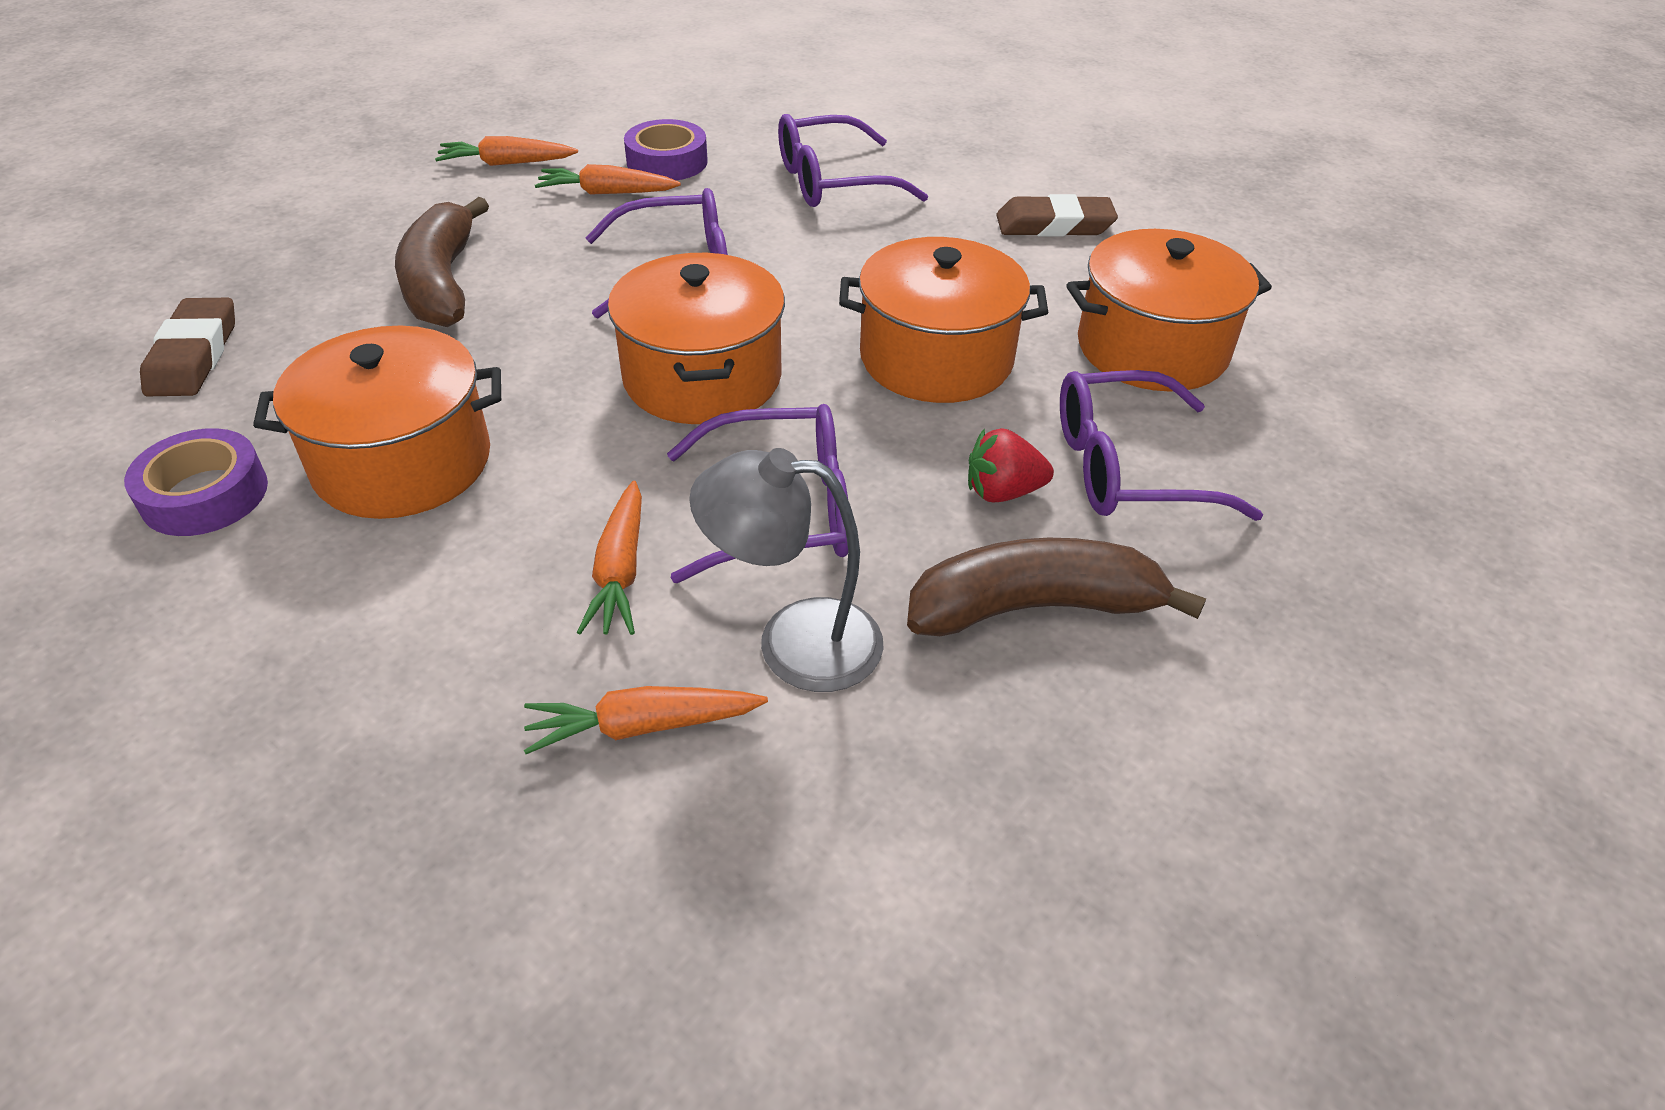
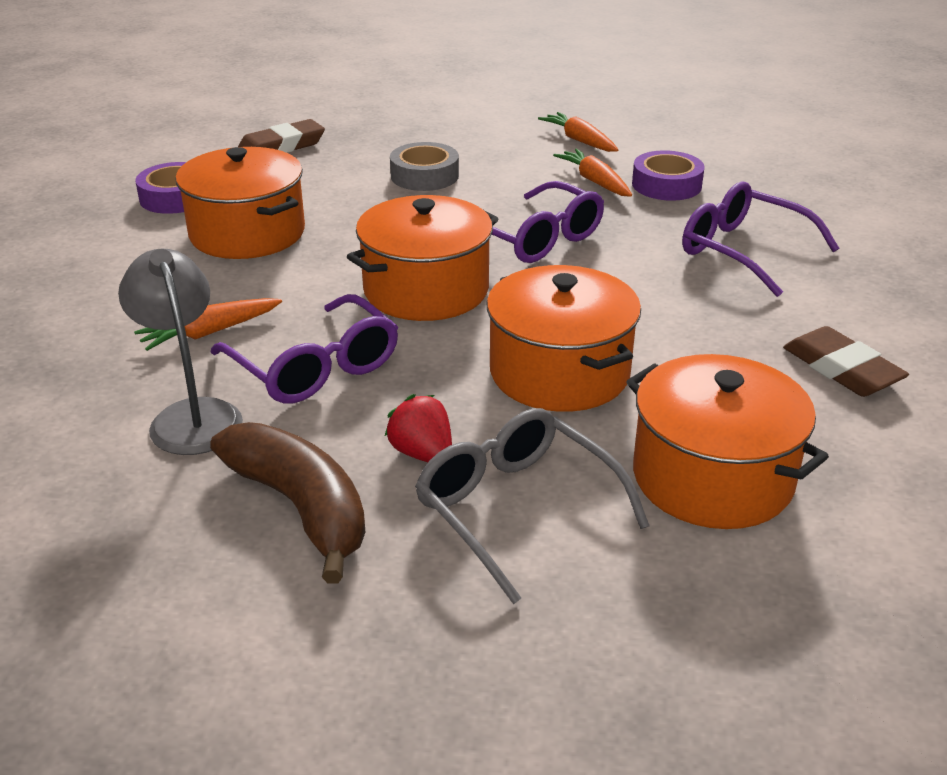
camera: 60 degrees right, 10 degrees down
brown banana [395,197,489,327] -> grey tape [390,142,459,191]
orange carrot [524,686,768,754] -> none
purple glasses [1060,370,1263,521] -> grey glasses [415,408,650,604]

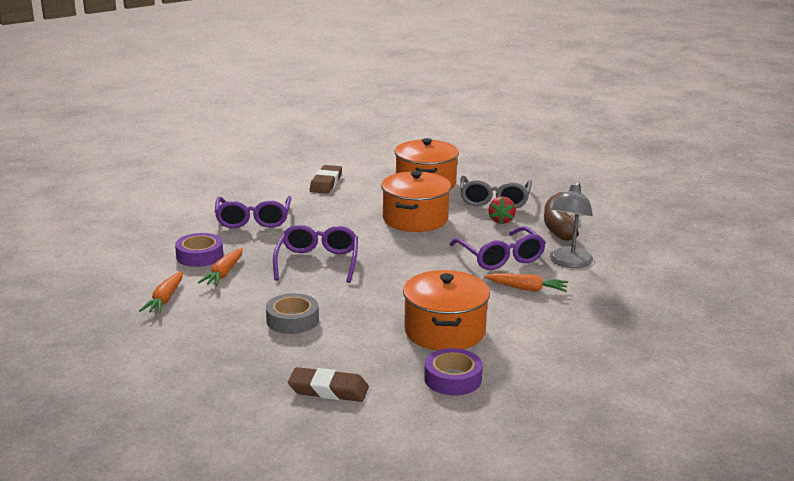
camera: 135 degrees left, 10 degrees down
purple glasses [211,294,398,404] -> purple glasses turned 150 degrees clockwise [450,226,546,270]
orange pot [347,195,498,321] -> none

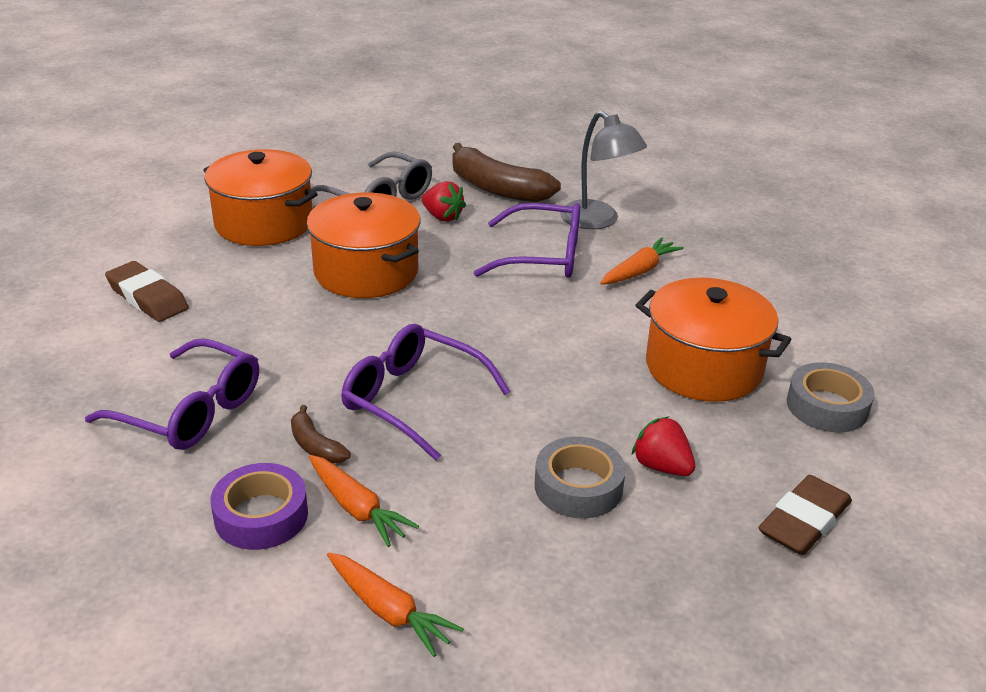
camera: 60 degrees left, 10 degrees up
purple tape [424,348,483,395] -> grey tape [787,362,875,432]
none -> brown banana [291,405,351,463]
none -> red strawberry [632,416,695,476]

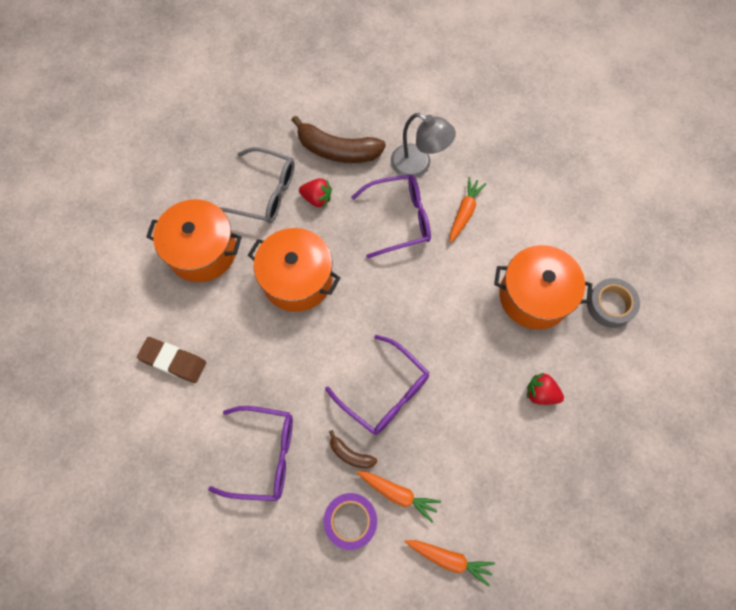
camera: 20 degrees left, 35 degrees up
purple glasses [341,324,510,461] -> purple glasses turned 150 degrees counterclockwise [325,335,429,435]
grey tape [535,437,626,518] -> none
brown eraser [758,475,852,555] -> none

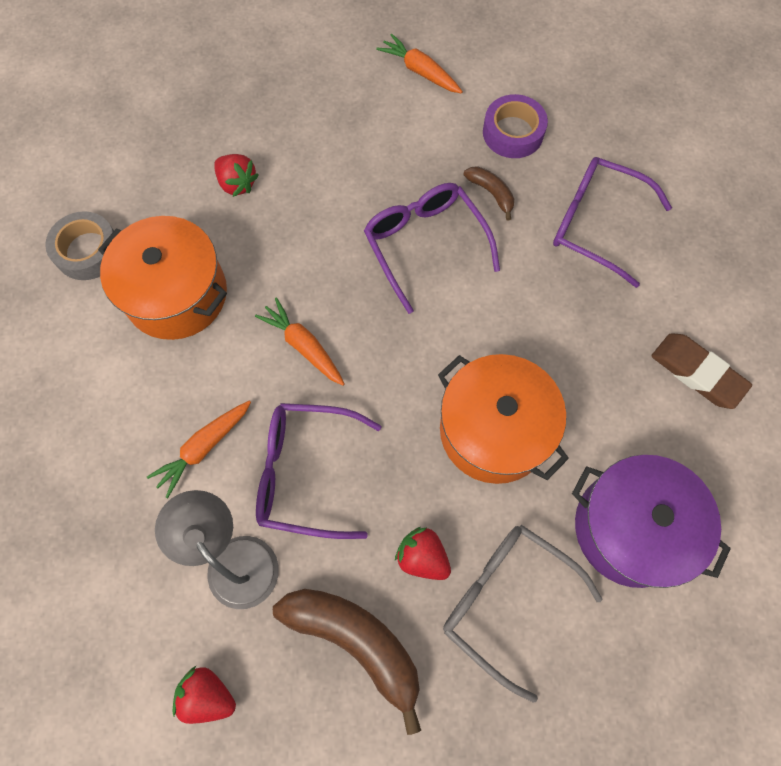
camera: 160 degrees left, 0 degrees up
orange pot [146,199,242,282] -> purple pot [572,455,731,588]
orange carrot [356,471,441,522] -> orange carrot moved to [255,298,345,386]
none -> red strawberry [173,666,236,724]

